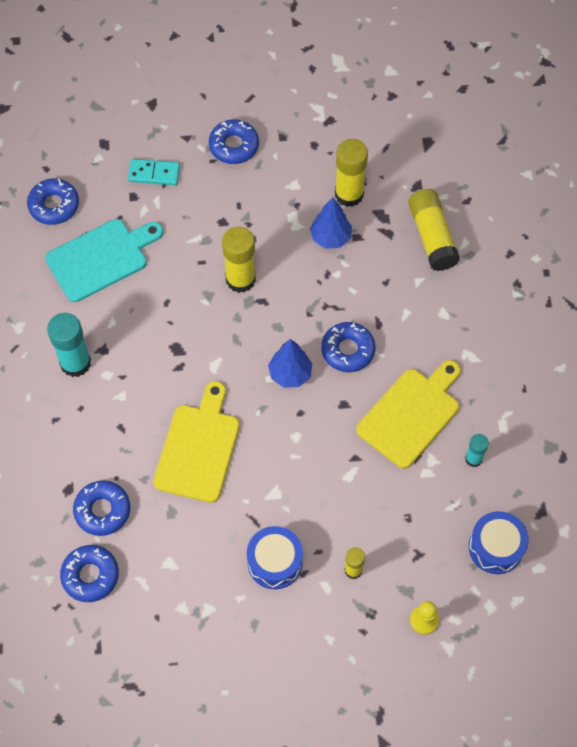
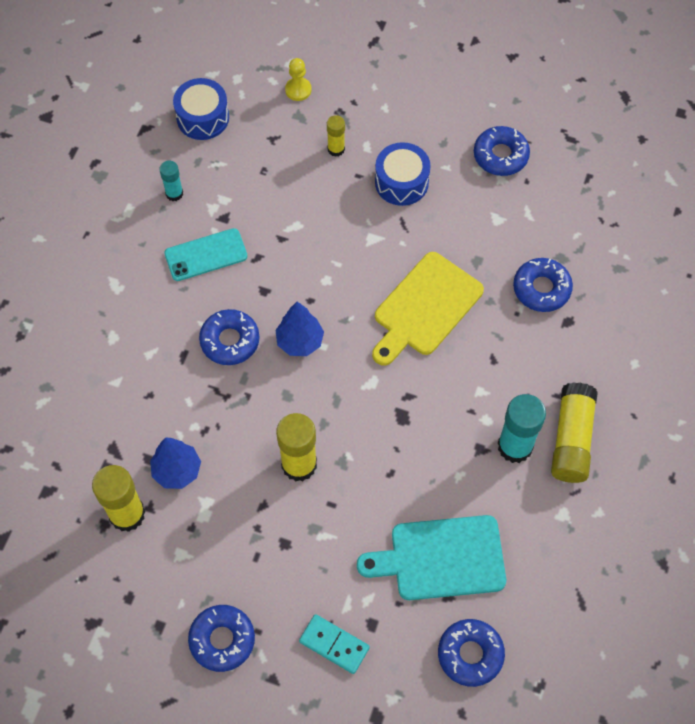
camera: 155 degrees left, 0 degrees up
blue donut [60,545,119,602] -> blue donut moved to [474,126,530,176]
yellow cutting board [356,360,461,469] -> turquoise phone [164,228,248,281]
yellow glue stick [408,189,460,271] -> yellow glue stick moved to [551,382,598,483]

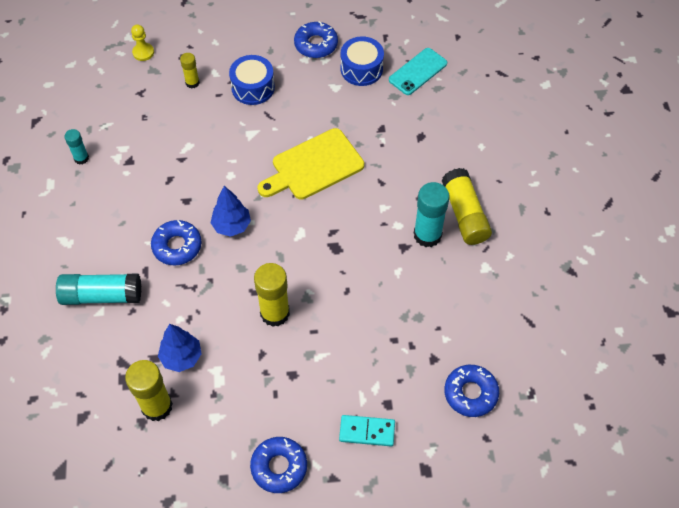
camera: 25 degrees left, 5 degrees down
turquoise phone [164,228,248,281] -> turquoise phone moved to [389,48,447,95]
blue drum [173,78,229,140] -> blue drum moved to [341,36,384,86]
turquoise cutting board [357,515,506,600] -> none
yellow cutting board [372,252,484,366] -> yellow cutting board turned 45 degrees clockwise [257,128,364,200]
blue donut [513,258,573,312] -> none
none -> turquoise glue stick [56,274,141,305]

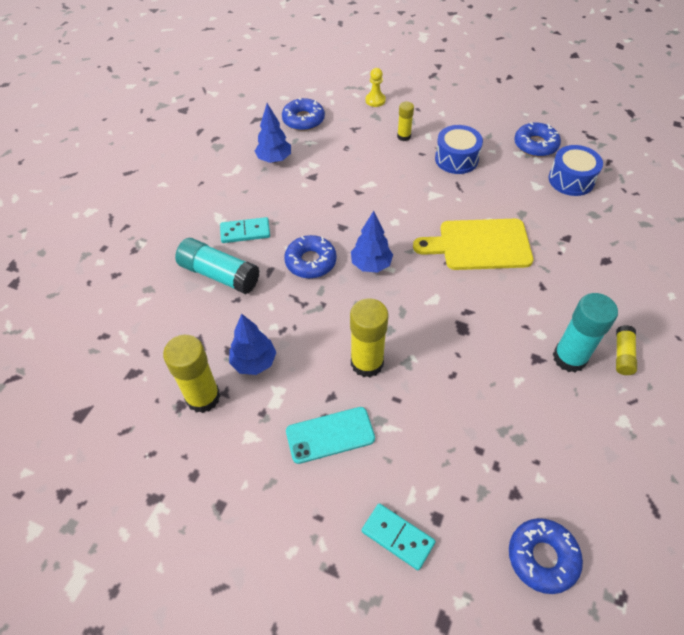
camera: 30 degrees right, 5 degrees down
turquoise glue stick [64,129,89,164] -> blue tree [255,103,291,163]
blue donut [250,437,307,493] -> blue donut moved to [282,98,325,131]
turquoise phone [389,48,447,95] -> turquoise phone moved to [286,407,375,464]
yellow glue stick [442,168,492,245] -> yellow glue stick [616,325,637,375], size x0.55
none -> turquoise domino [220,217,270,243]

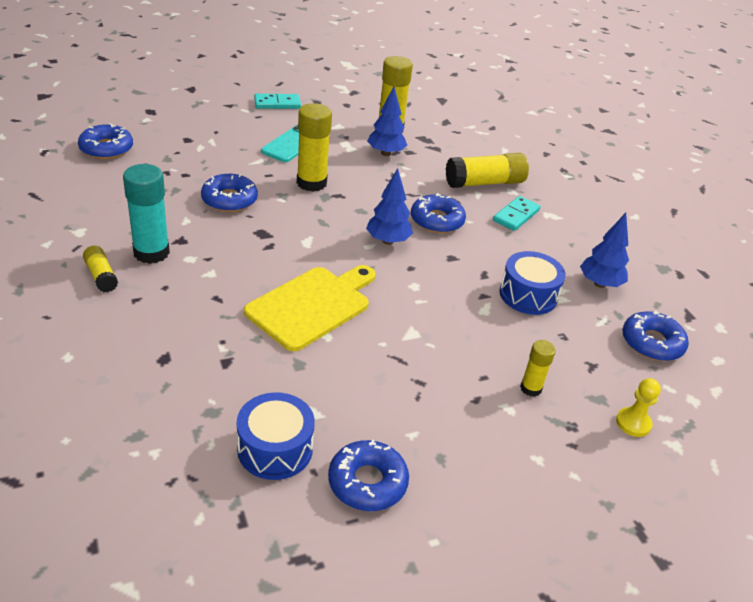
camera: 130 degrees right, 15 degrees down
turquoise glue stick [175,238,260,294] -> yellow glue stick [446,153,529,188]
turquoise domino [362,503,436,570] -> turquoise domino moved to [254,94,301,109]
blue drum [435,125,483,174] -> blue drum moved to [500,251,566,315]
none -> blue donut [201,174,258,212]

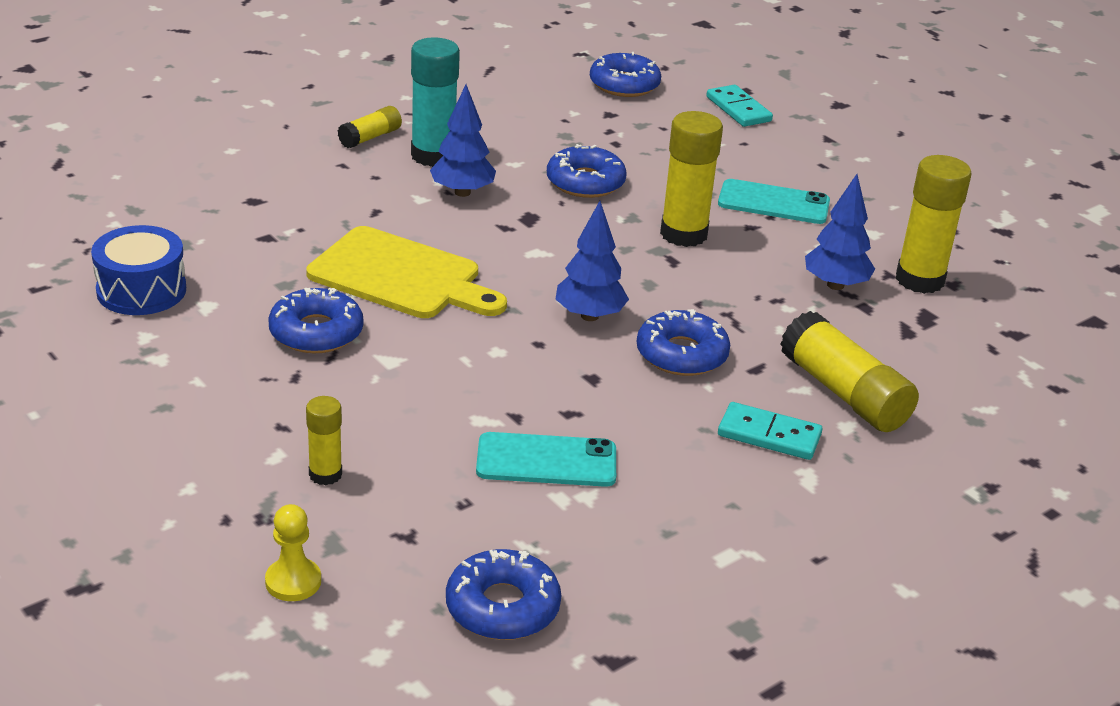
camera: 75 degrees right, 5 degrees down
turquoise domino [254,94,301,109] -> turquoise domino moved to [706,85,773,127]
blue donut [328,440,409,511] -> blue donut moved to [268,288,364,353]
blue drum [500,251,566,315] -> turquoise phone [476,432,616,487]
blue tree [580,213,629,288] -> blue tree moved to [430,85,496,197]

